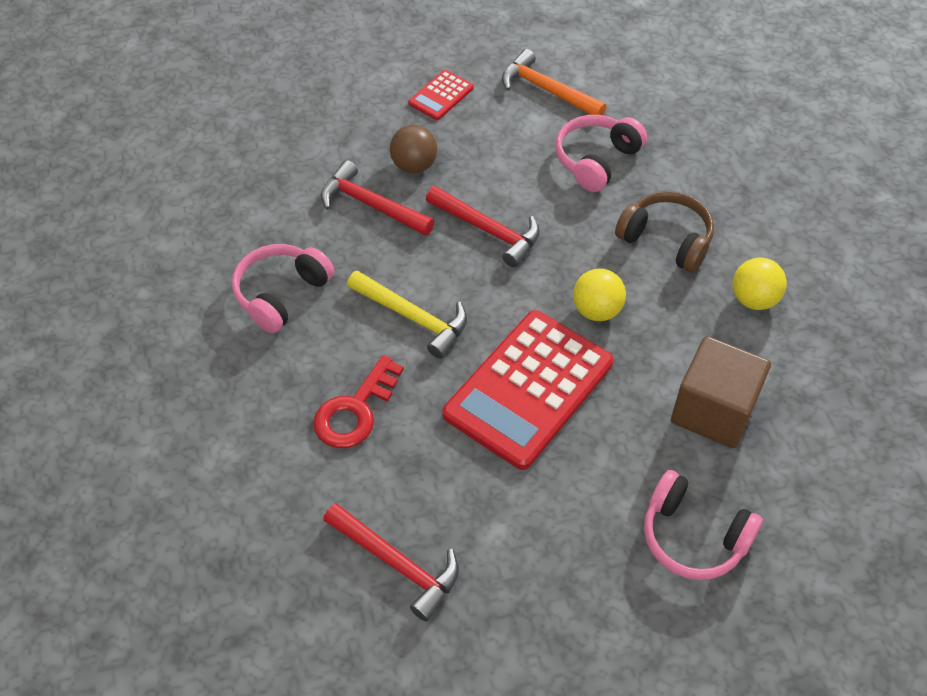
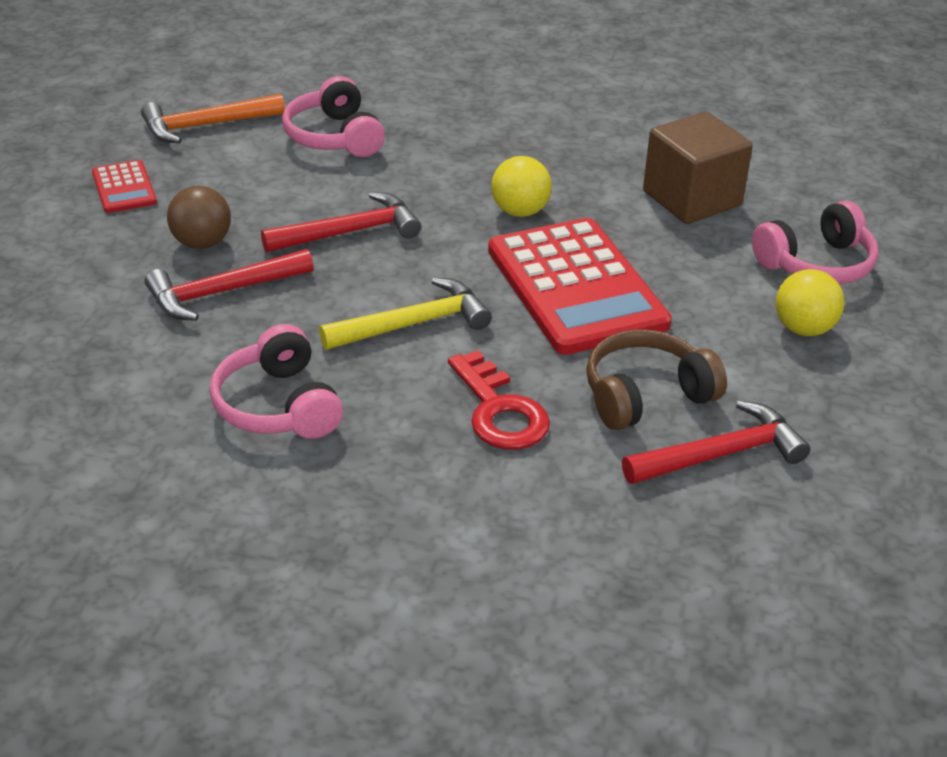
camera: 60 degrees left, 15 degrees down
brown headphones [615,191,714,273] -> brown headphones moved to [586,330,727,430]
yellow ball [733,258,787,310] -> yellow ball moved to [776,269,844,336]

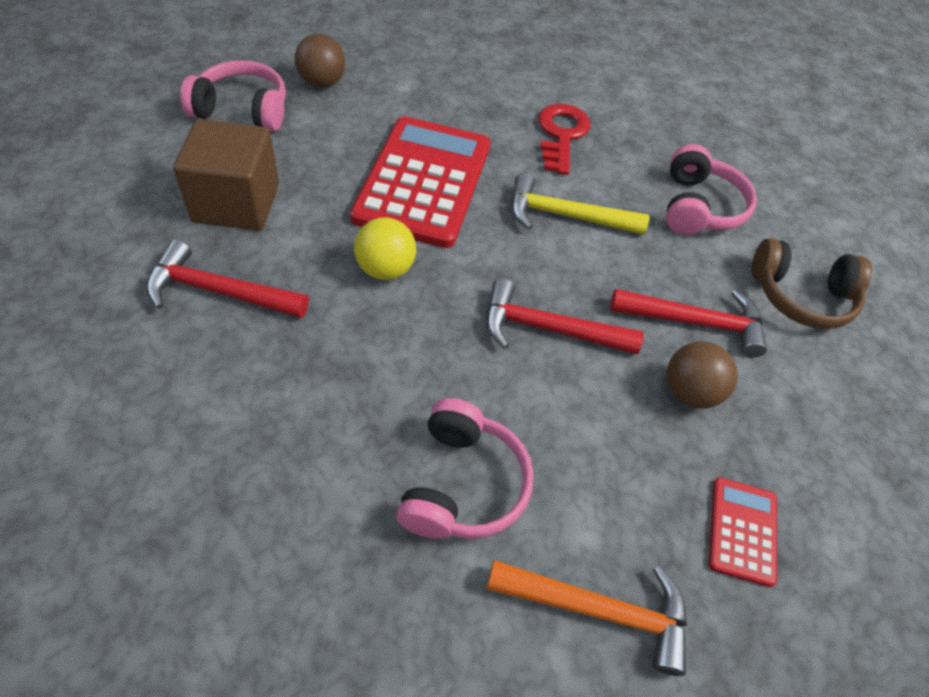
camera: 150 degrees left, 15 degrees up
brown headphones [586,330,727,430] -> brown headphones moved to [752,238,872,329]
red hammer [622,400,810,484] -> red hammer moved to [146,240,309,318]
yellow ball [776,269,844,336] -> brown ball [295,34,345,88]

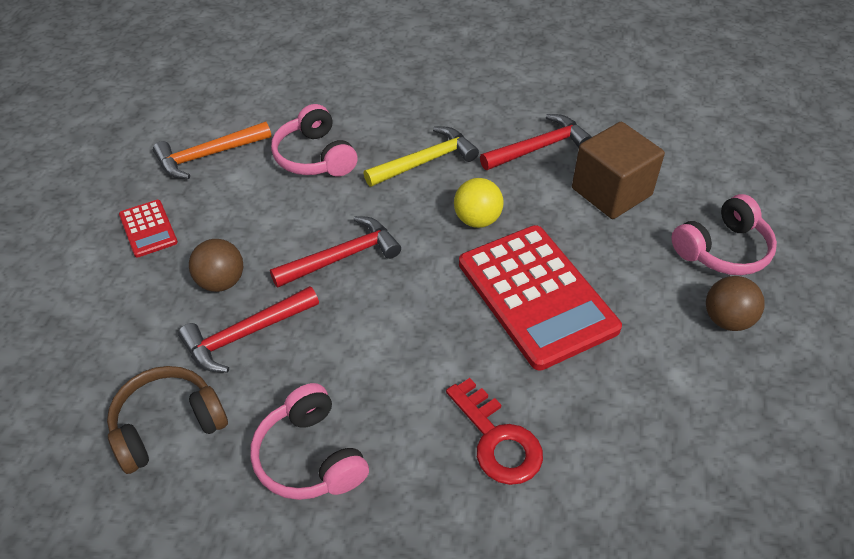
camera: 145 degrees right, 5 degrees down
yellow hammer [511,173,650,235] -> yellow hammer moved to [364,127,479,187]

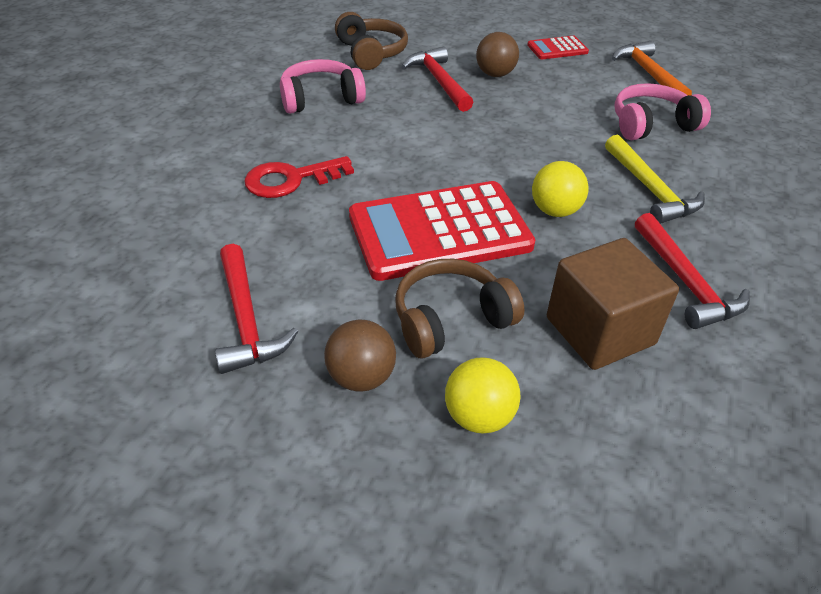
camera: 100 degrees right, 5 degrees down
red hammer [270,216,401,288] -> red hammer moved to [215,244,298,374]
pink headphones [671,194,777,275] -> yellow ball [445,357,521,433]
none -> brown headphones [395,259,524,358]

